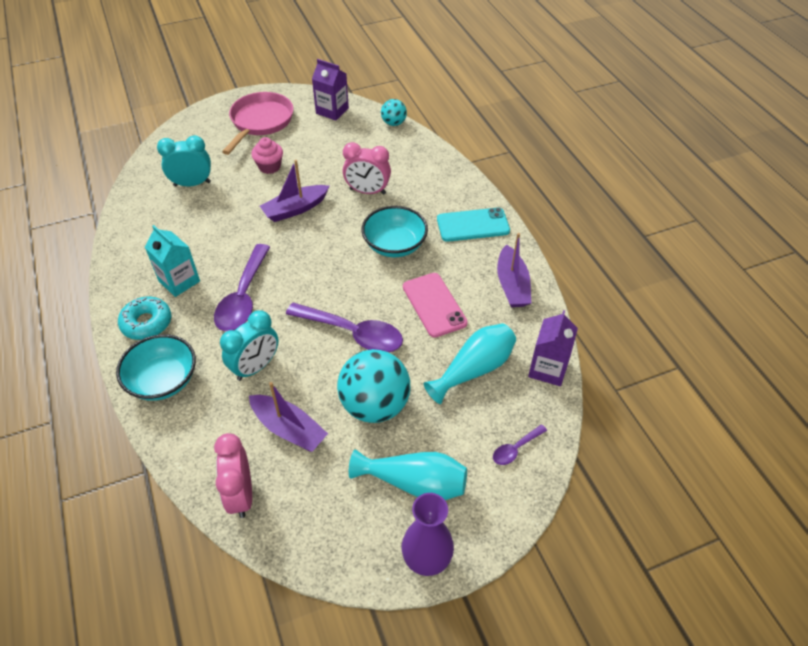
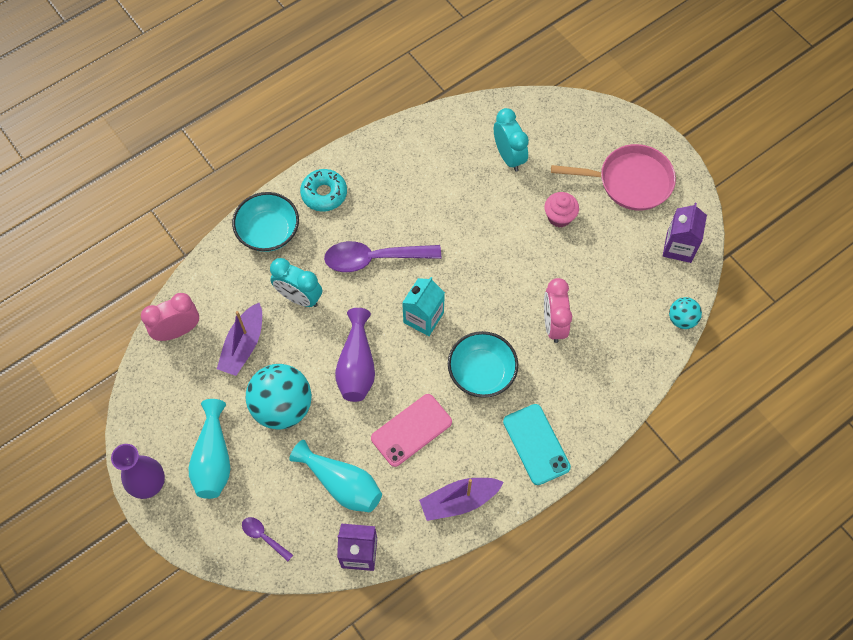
camera: 75 degrees right, 15 degrees up
turquoise carton [145,225,200,297] -> turquoise carton moved to [402,277,445,336]
purple boat [260,160,329,222] -> none
purple spoon [286,303,403,352] -> purple vase [335,308,375,402]

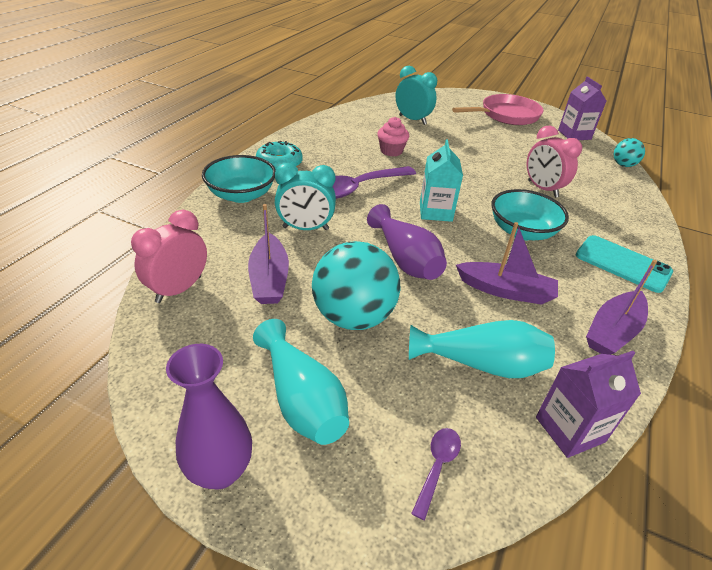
camera: 30 degrees left, 25 degrees down
purple spoon [242,517,293,561] -> purple spoon turned 105 degrees clockwise [411,428,461,520]
pink phone [371,394,452,467] -> purple boat [456,222,558,305]
pink cupcake [544,192,579,227] -> pink cupcake moved to [377,117,409,156]

